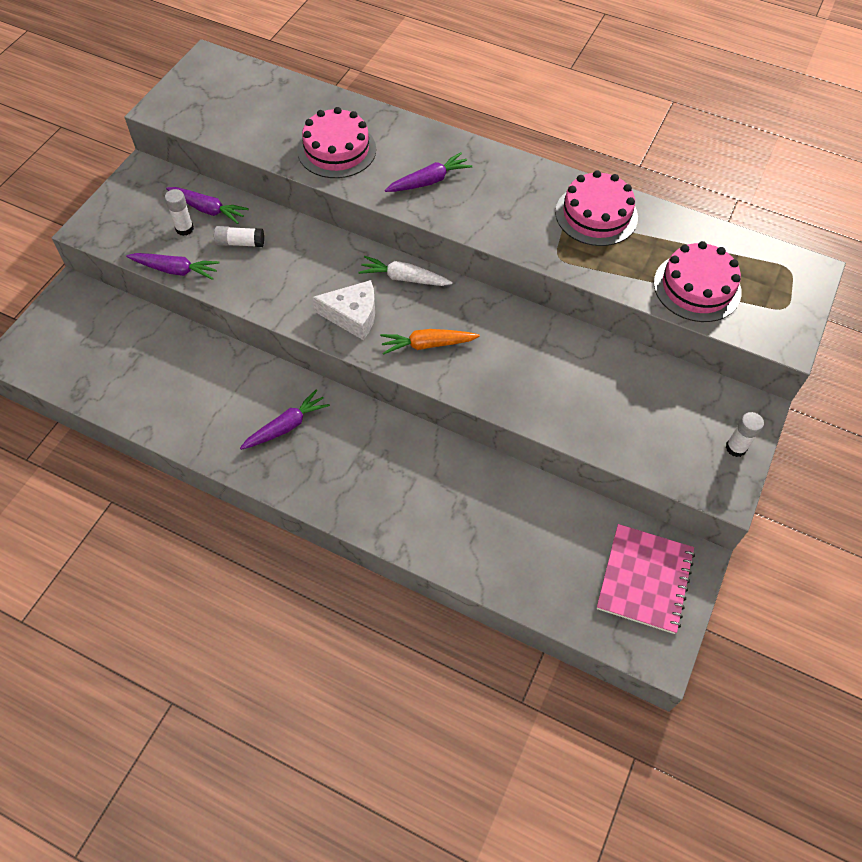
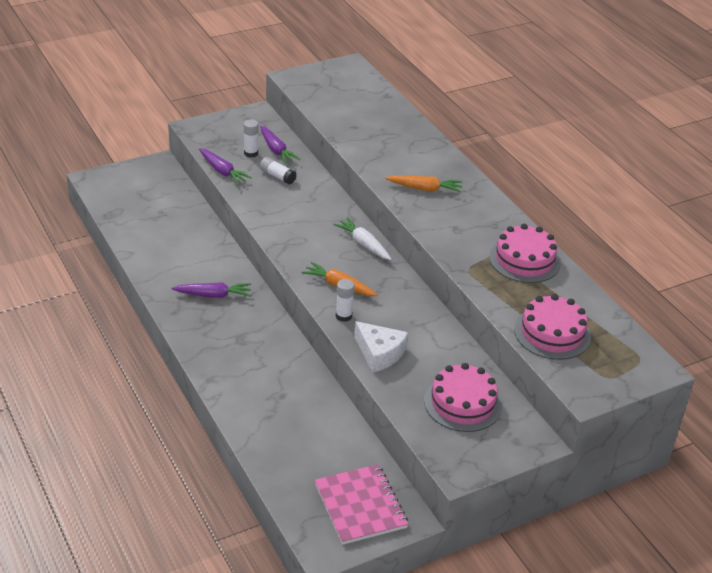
camera: 35 degrees right, 20 degrees down
pink cake [297,107,376,178] -> pink cake moved to [424,363,502,432]
white cheese [313,280,375,340] -> white cheese moved to [354,321,408,372]
purple carrot [385,152,472,192] -> orange carrot [385,175,462,192]
pink notebook [597,524,695,634] -> pink notebook turned 75 degrees counterclockwise [315,464,408,545]
white glue stick [726,412,764,457] -> white glue stick moved to [336,279,354,322]

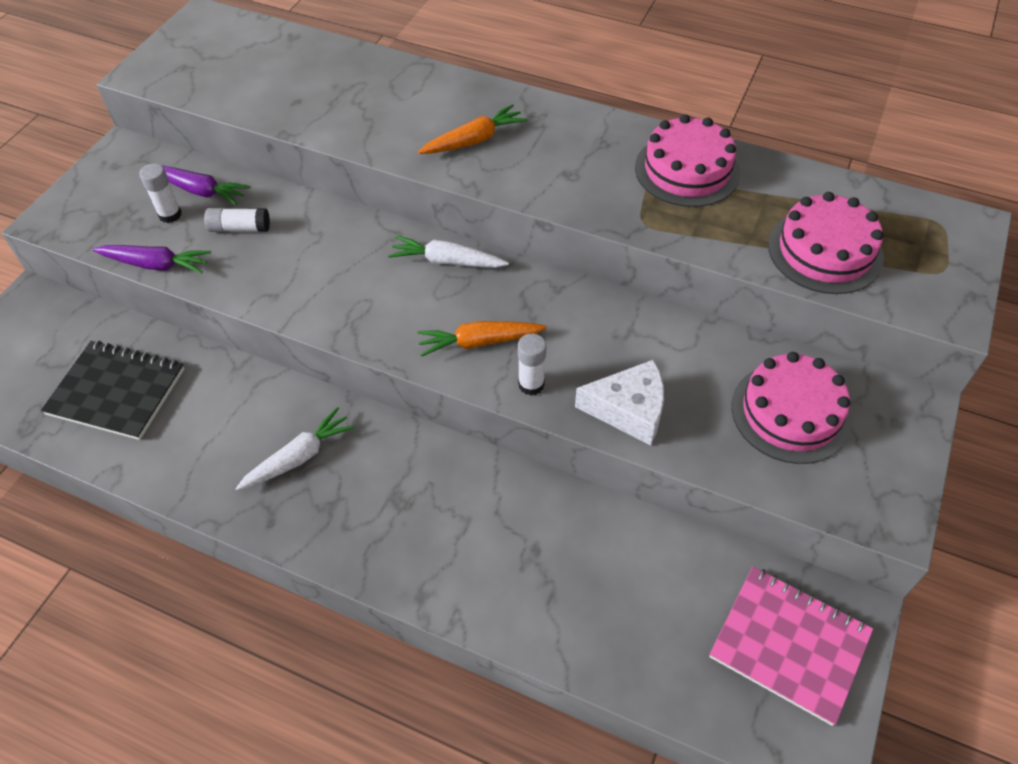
camera: 35 degrees left, 15 degrees up
purple carrot [171,282,251,298] -> white carrot [236,407,355,491]
none -> black notebook [41,341,184,440]

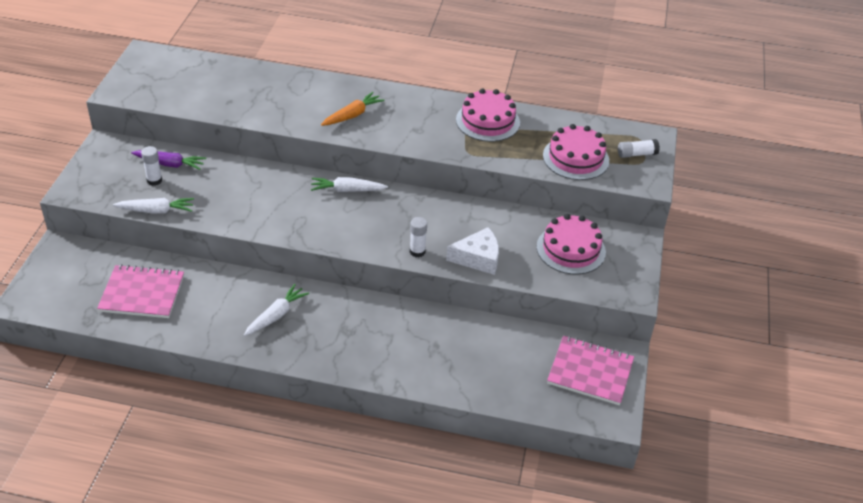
camera: 15 degrees left, 10 degrees down
black notebook [41,341,184,440] -> pink notebook [97,264,184,318]
purple carrot [92,245,211,274] -> white carrot [113,198,194,213]
white glue stick [204,208,270,232] -> white glue stick moved to [618,139,660,158]
orange carrot [417,321,547,357] -> none

